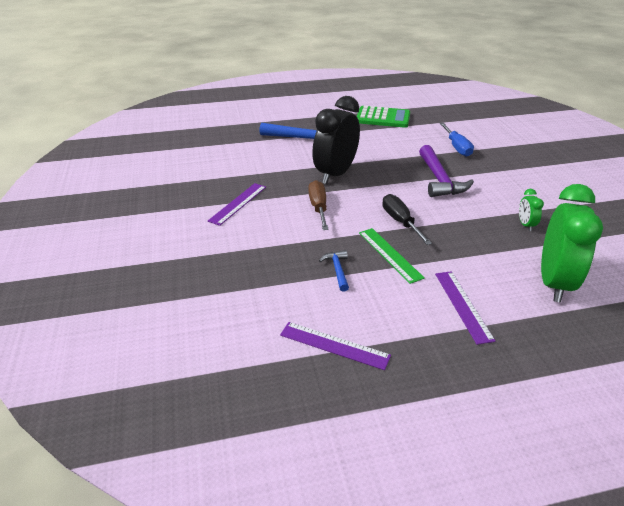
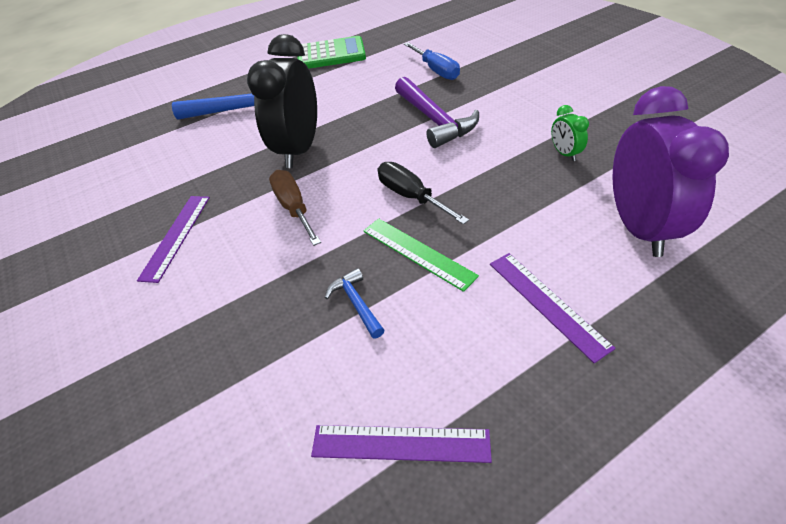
camera: 15 degrees left, 10 degrees up
green clock [541,184,603,303] -> purple clock [612,86,729,257]

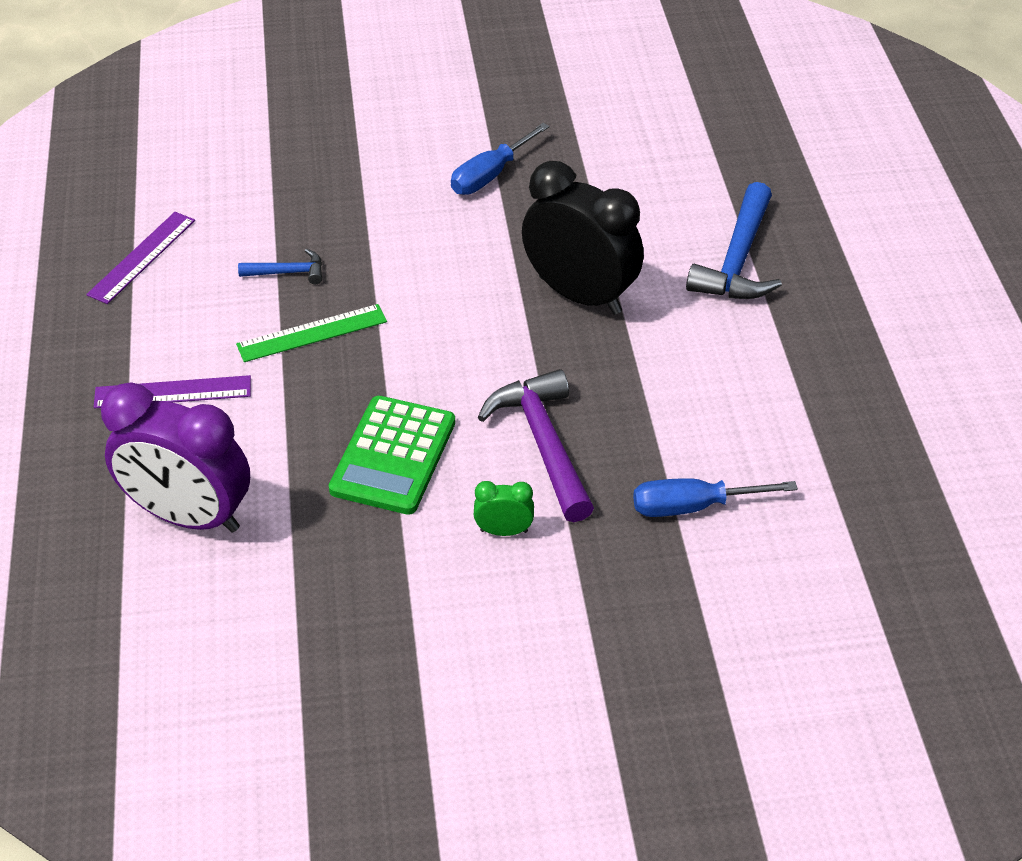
camera: 110 degrees right, 0 degrees up
purple ruler [137,196,210,283] -> blue screwdriver [451,123,550,195]
brown screwdriver [269,170,321,246] -> none
green calculator [297,36,366,69] -> green calculator moved to [329,396,455,515]
black screwdriver [378,162,469,225] -> none
purple hammer [395,77,479,148] -> purple hammer turned 75 degrees clockwise [478,369,594,522]
green clock [551,105,589,161] -> green clock moved to [474,481,534,536]

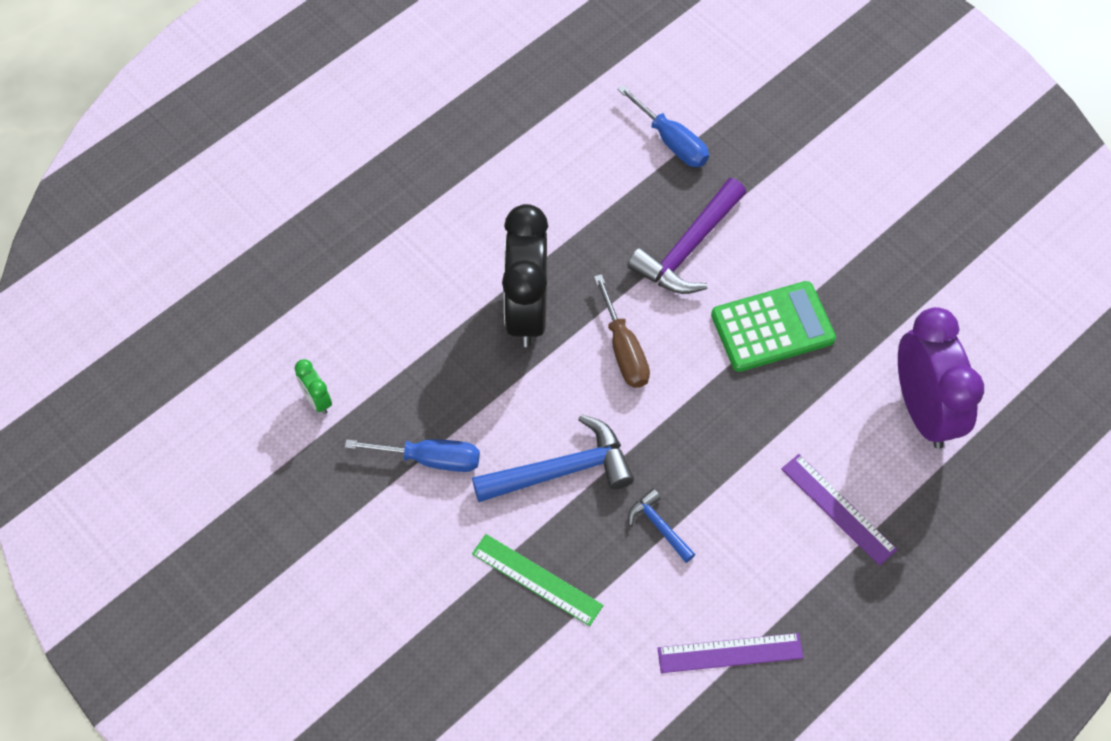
camera: 125 degrees left, 15 degrees up
green ruler [236,304,387,362] -> green ruler moved to [472,534,603,626]
green clock [474,481,534,536] -> green clock moved to [295,359,332,414]
blue hammer [686,182,782,299] -> blue hammer moved to [472,414,634,502]
none -> brown screwdriver [594,274,650,388]

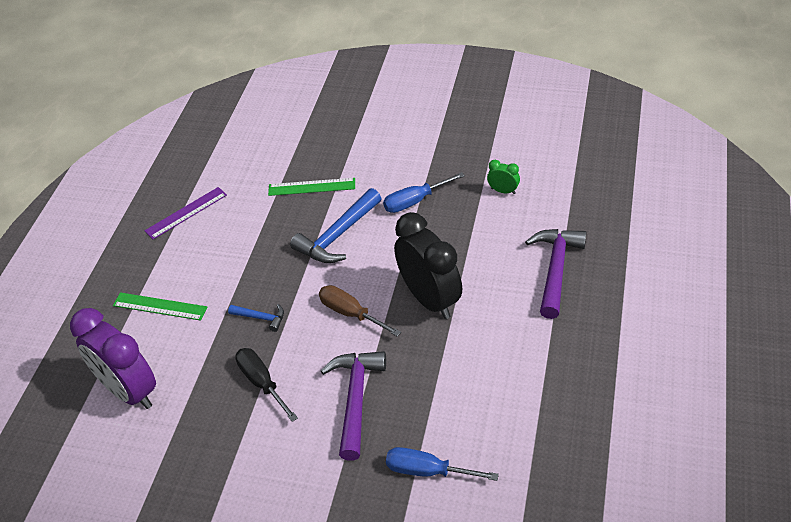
camera: 150 degrees right, 15 degrees down
blue hammer [628,489,695,563] -> blue hammer moved to [228,304,284,332]
green calculator [711,281,836,372] -> black screwdriver [235,348,298,422]
purple ruler [781,454,897,566] -> green ruler [113,292,207,321]
none -> purple hammer [525,229,587,319]

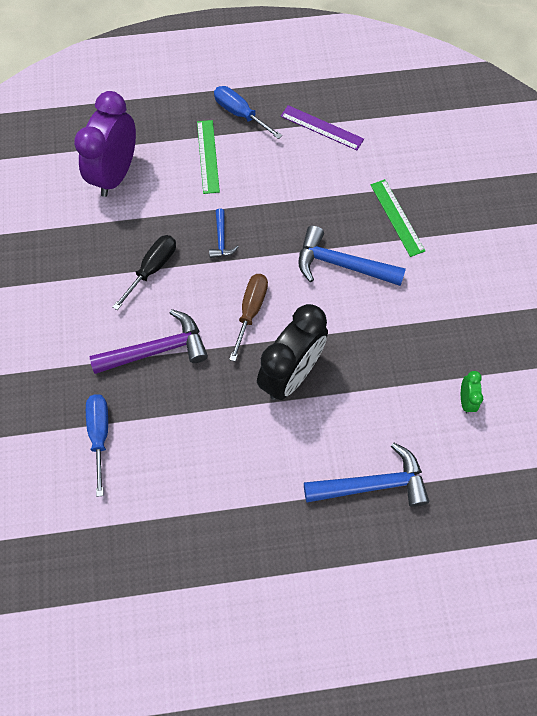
camera: 65 degrees right, 20 degrees up
blue screwdriver [383,172,465,213] -> blue screwdriver moved to [214,86,282,139]
purple hammer [525,229,587,319] -> blue hammer [304,443,429,507]

